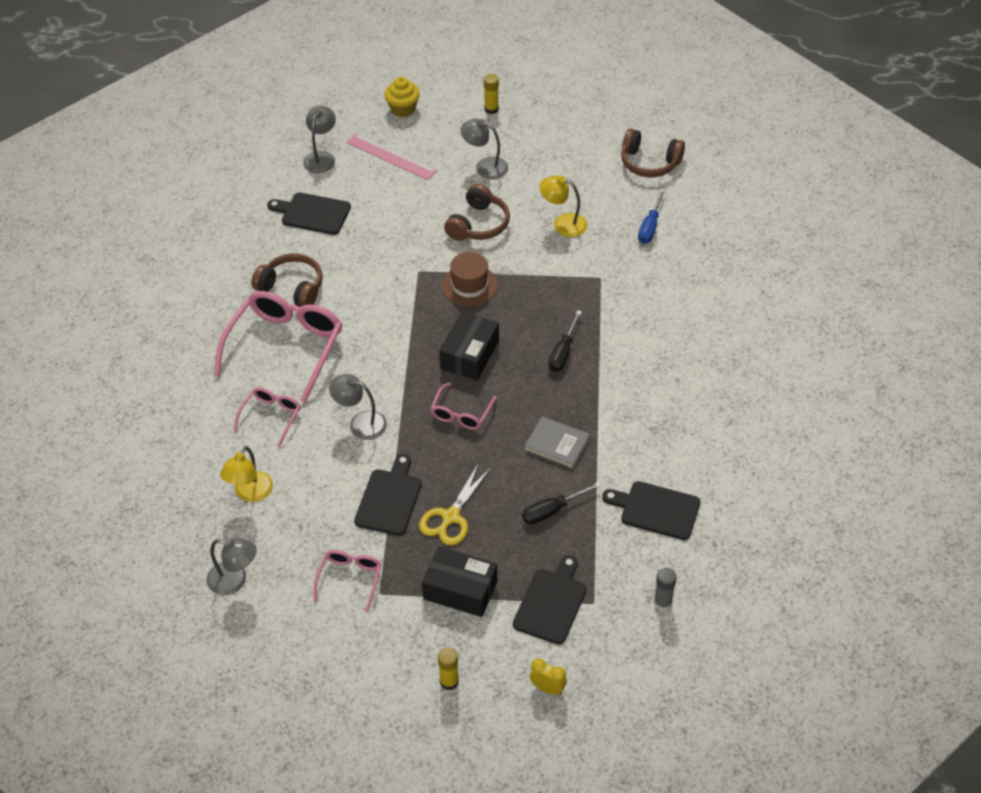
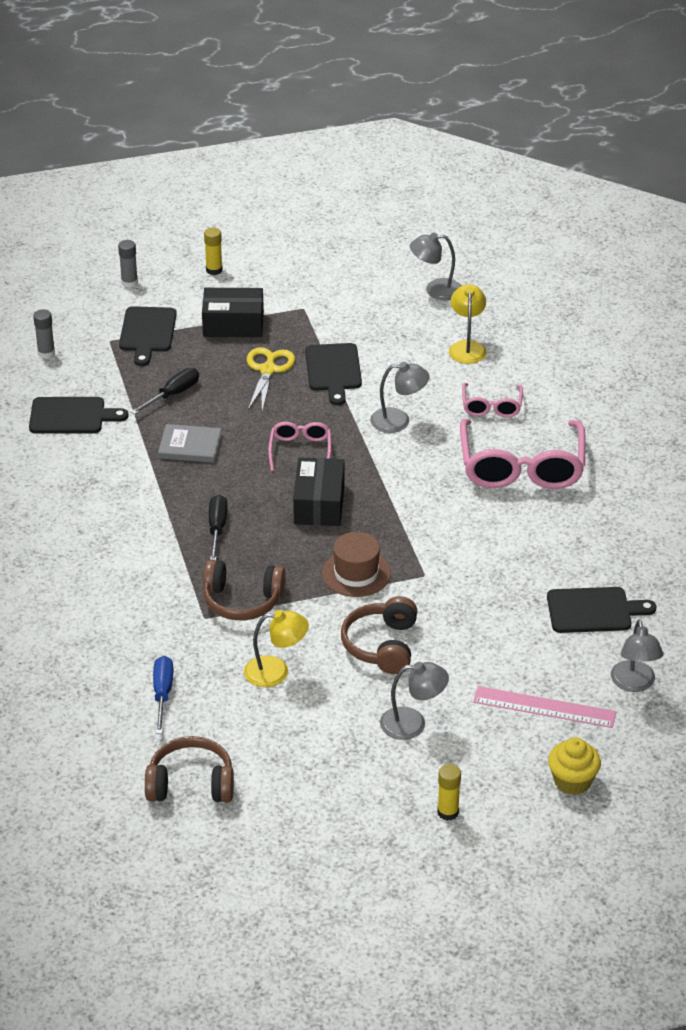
camera: 160 degrees right, 10 degrees down
brown headphones [251,253,323,307] -> brown headphones moved to [203,559,286,620]
pink glasses [313,550,381,612] -> none
yellow clock [530,659,567,695] -> grey glue stick [118,240,138,288]

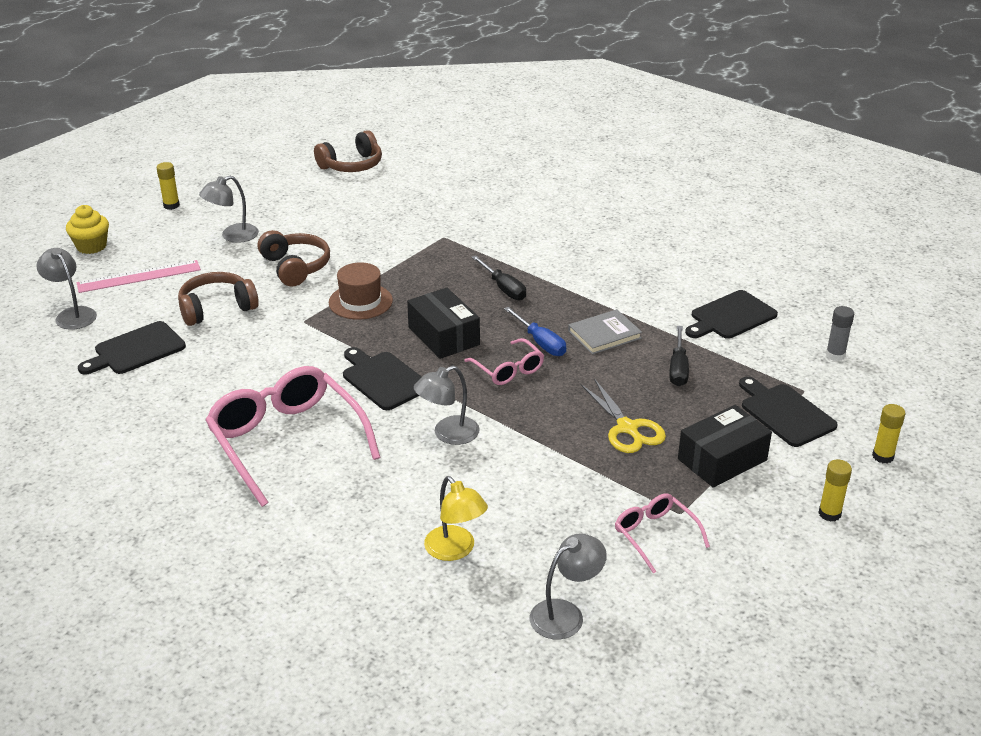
camera: 145 degrees right, 5 degrees down
grey glue stick [118,240,138,288] -> yellow glue stick [872,404,906,463]
blue screwdriver [153,656,173,734] -> blue screwdriver moved to [504,307,566,356]
brown headphones [203,559,286,620] -> brown headphones moved to [178,272,259,326]
yellow lamp [244,610,309,687] -> none
black cutting board [305,343,362,405] -> black cutting board moved to [343,347,422,410]
pink glasses [462,383,523,417] -> pink glasses moved to [615,493,710,574]

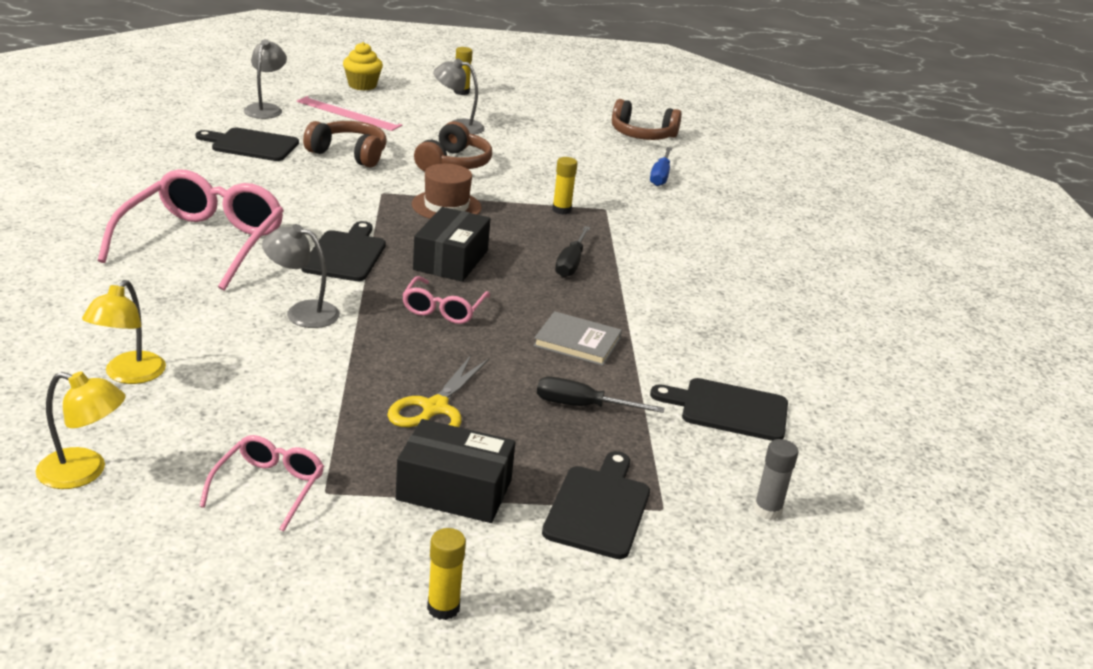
camera: 45 degrees right, 5 degrees down
blue screwdriver [504,307,566,356] -> blue screwdriver moved to [650,147,672,186]
grey lamp [530,533,607,639] -> yellow lamp [35,371,125,489]
black screwdriver [669,326,689,386] -> black screwdriver turned 45 degrees clockwise [537,377,664,413]
yellow glue stick [872,404,906,463] -> yellow glue stick moved to [552,157,578,215]

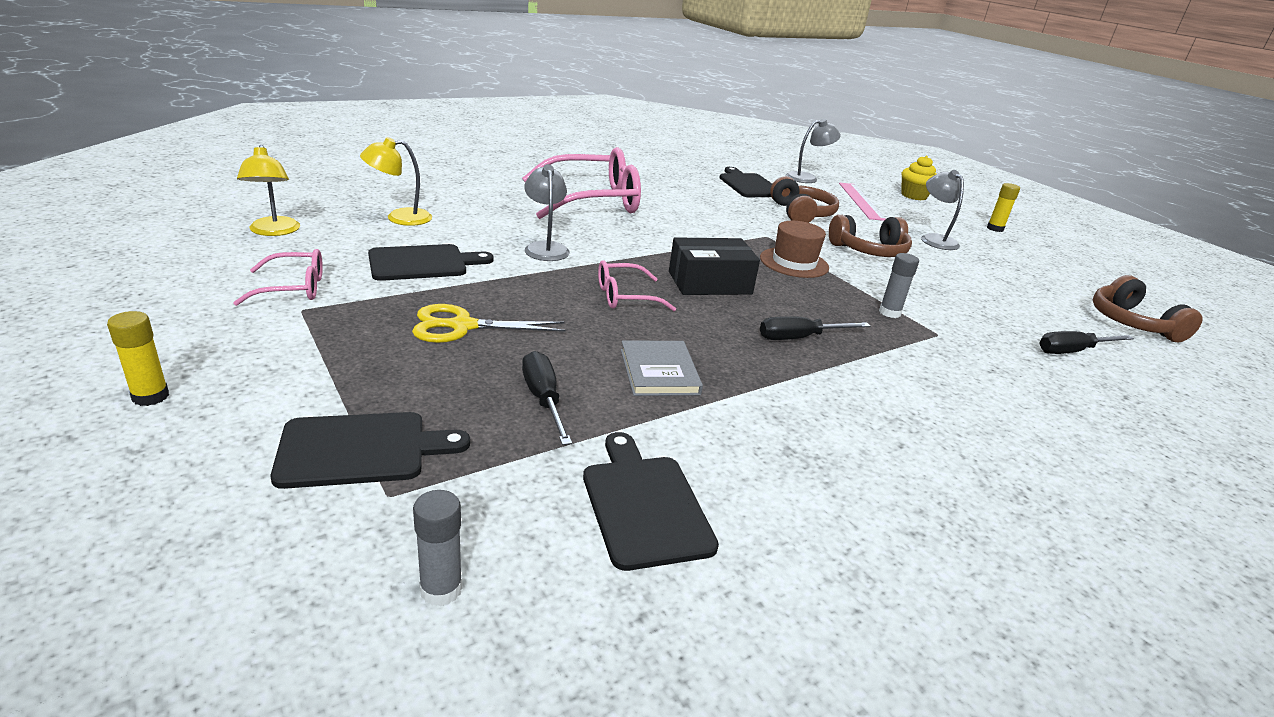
camera: 60 degrees right, 0 degrees up
black cutting board [301,221,386,281] -> black cutting board moved to [368,244,493,281]
black box [396,419,515,523] -> none
yellow glue stick [552,157,578,215] -> grey glue stick [879,253,919,318]
blue screwdriver [650,147,672,186] -> black screwdriver [1039,331,1134,354]

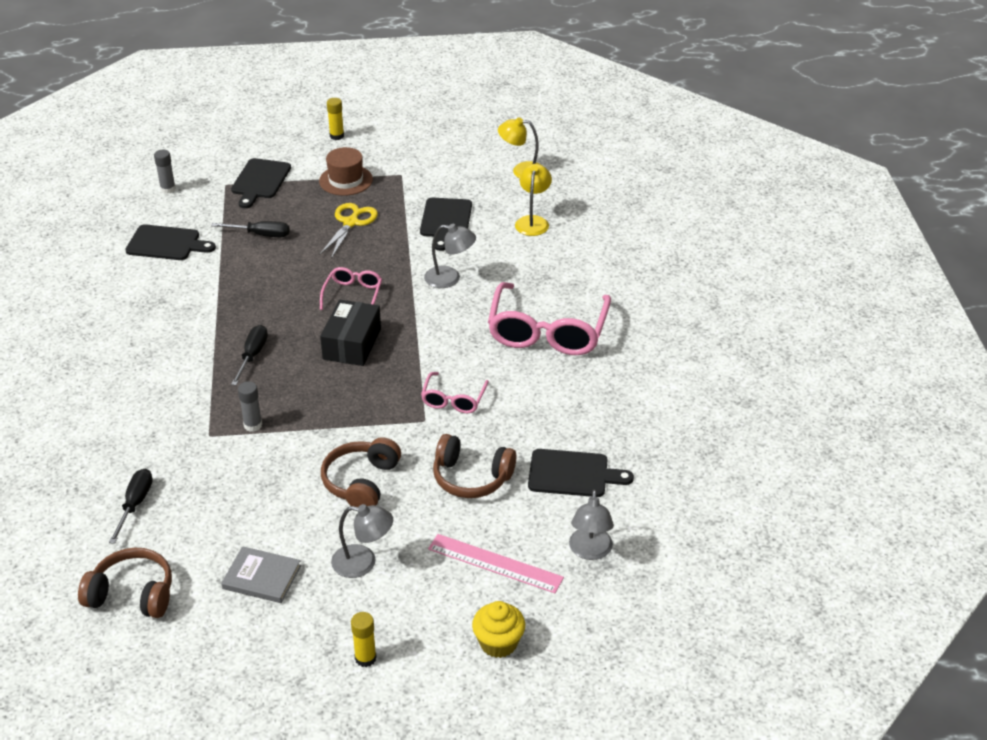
camera: 120 degrees right, 10 degrees up
pink glasses [233,249,323,306] -> pink glasses moved to [421,372,489,413]
grey book [621,340,703,396] -> grey book moved to [221,546,301,603]
brown hat [760,221,829,278] -> brown hat moved to [319,147,373,196]

